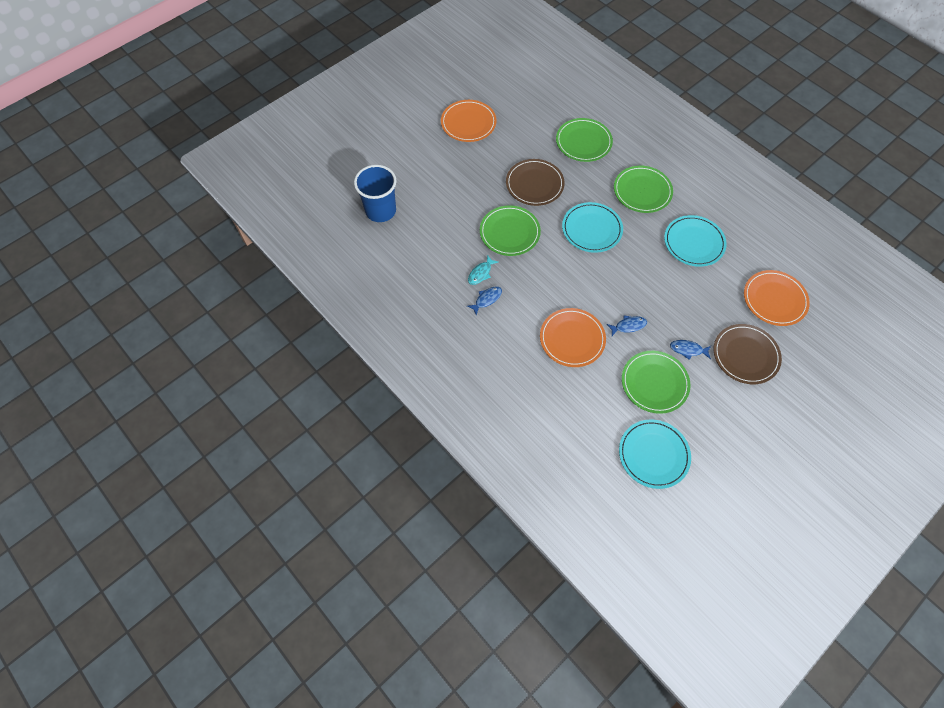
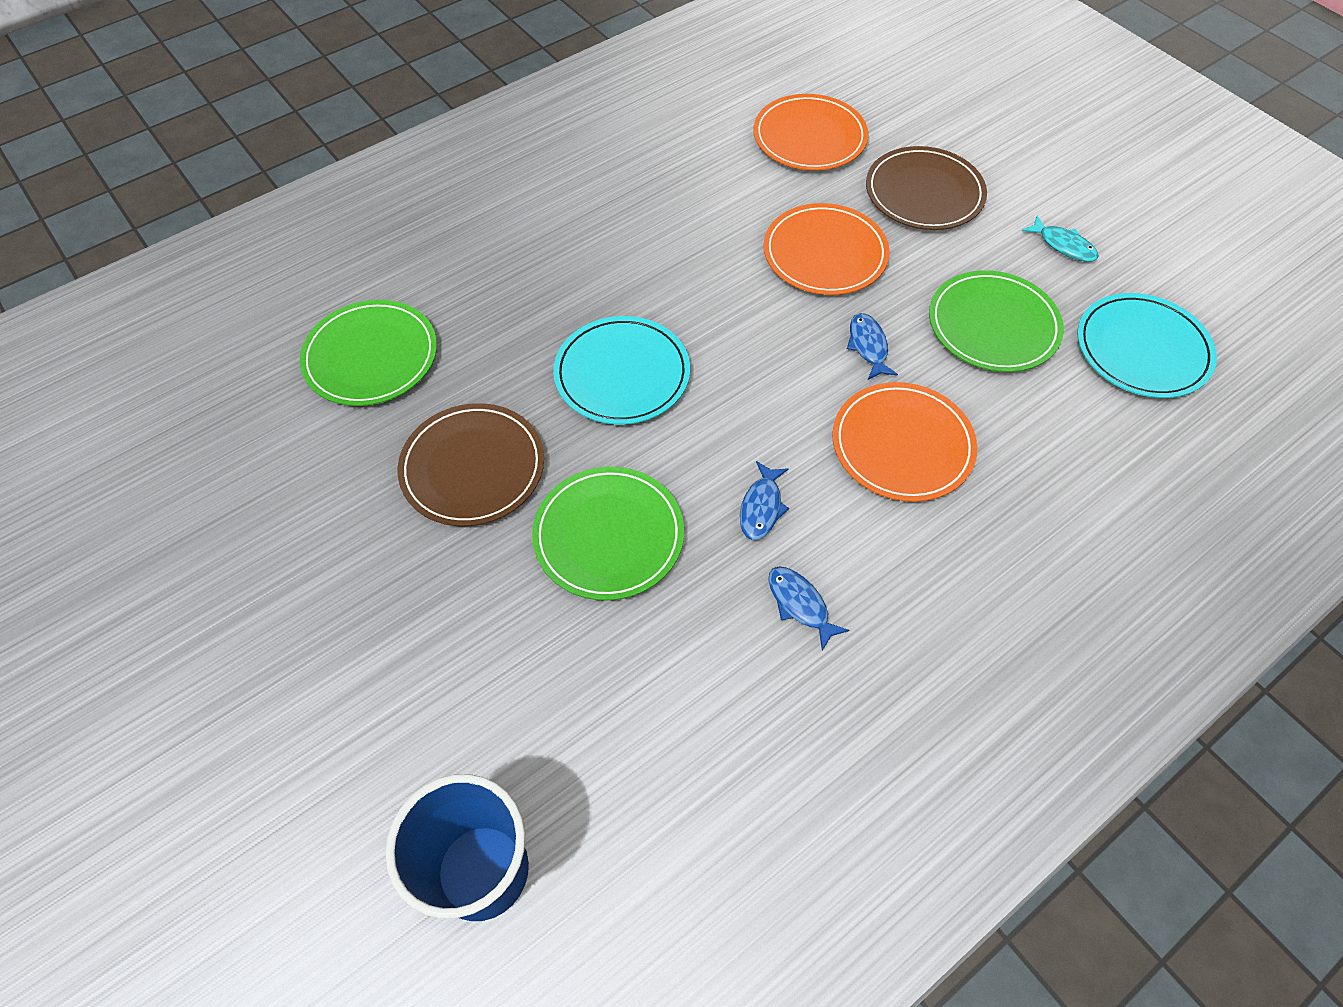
camera: 85 degrees left, 5 degrees down
orange plate [441,100,497,142] -> orange plate moved to [763,203,890,295]
turquoise fish [468,255,498,285] -> turquoise fish moved to [1022,215,1099,262]
green plate [614,166,673,213] -> none
turquoise plate [664,215,727,267] -> none
blue fish [670,340,711,360] -> blue fish moved to [740,461,789,540]

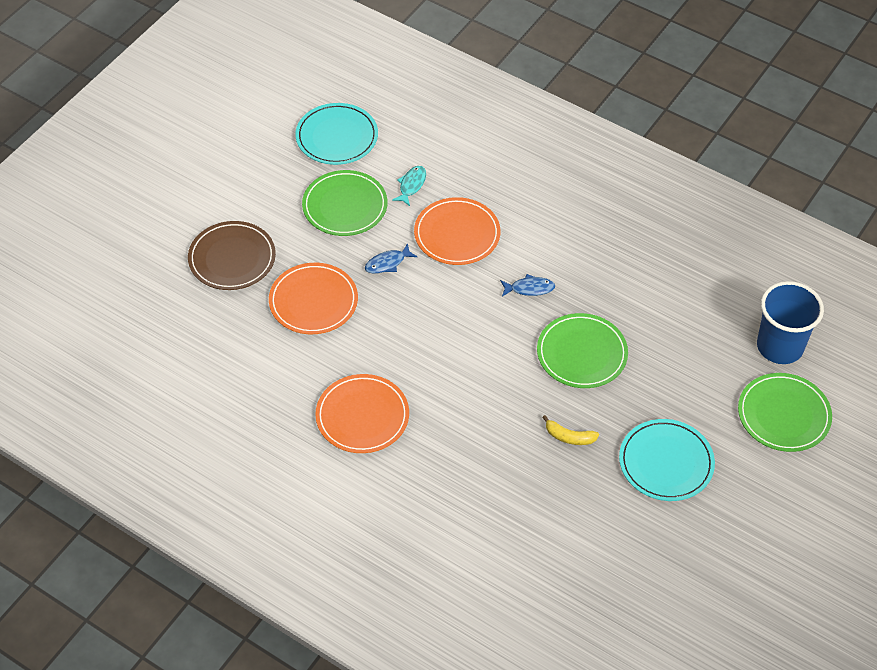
camera: 110 degrees left, 5 degrees down
green plate [300,300,437,406] -> green plate moved to [738,373,832,452]
brown plate [398,403,544,526] -> yellow banana [542,415,599,445]
turquoise plate [553,316,690,425] -> turquoise plate moved to [619,419,715,501]
orange plate [753,94,869,171] -> orange plate moved to [315,374,409,453]
blue fish [768,567,850,651] -> none
turquoise fish [1022,215,1099,262] -> turquoise fish moved to [392,166,426,206]

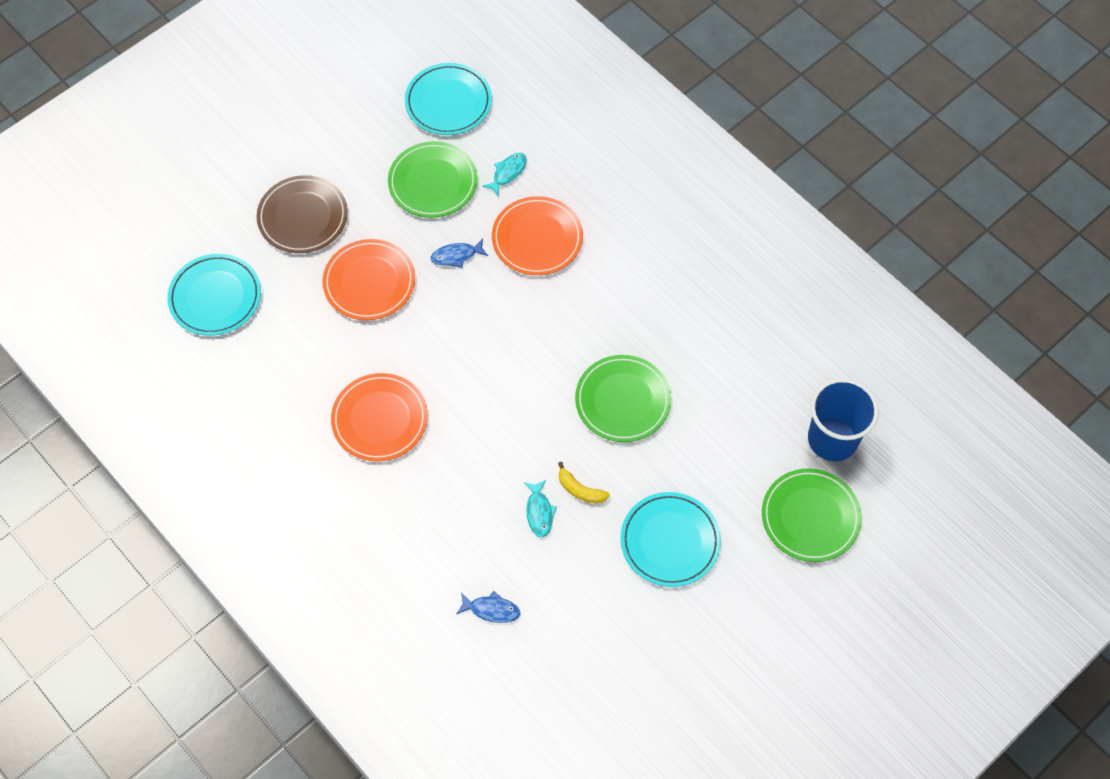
camera: 15 degrees right, 10 degrees up
blue fish [500,274,555,296] -> blue fish moved to [457,591,520,623]
none -> turquoise plate [167,254,261,336]
none -> turquoise fish [524,480,557,538]

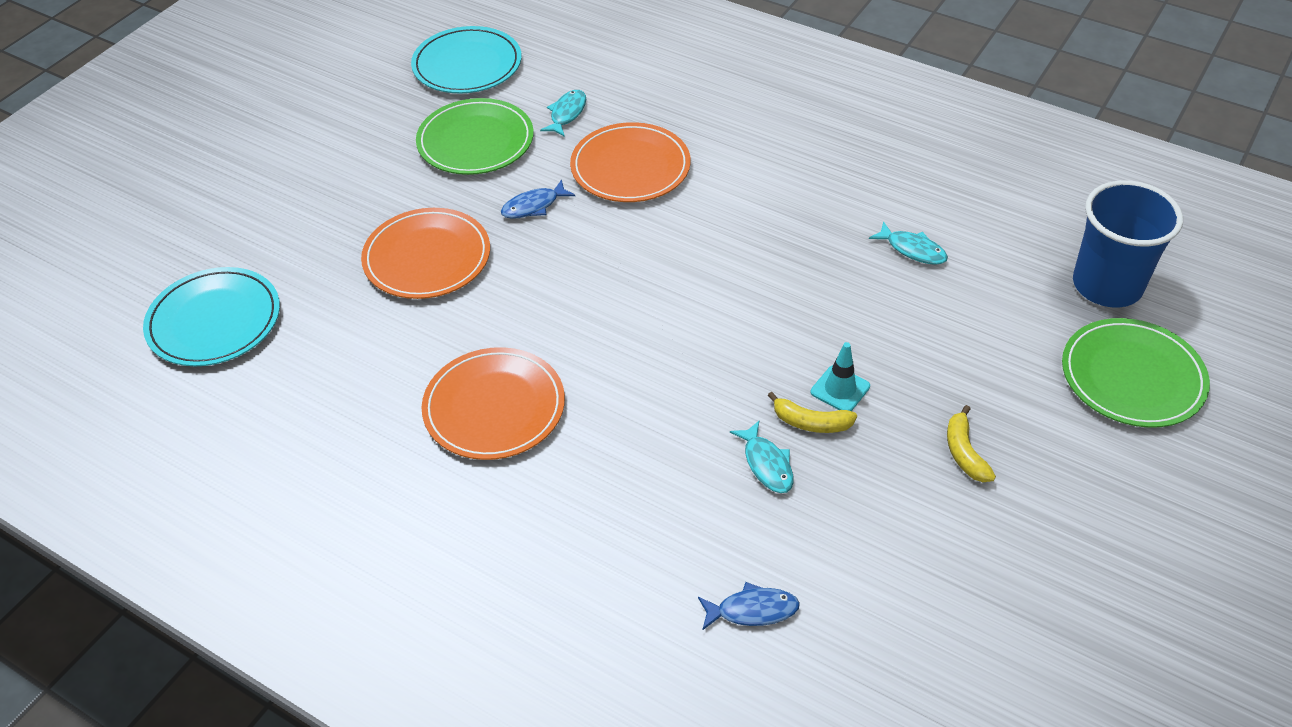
camera: 15 degrees left, 15 degrees down
brown plate [257,175,348,253] -> none
green plate [575,355,671,442] -> none
turquoise plate [620,492,721,587] -> yellow banana [947,405,996,482]
none -> turquoise traffic cone [811,342,870,411]
none -> turquoise fish [869,221,948,265]

